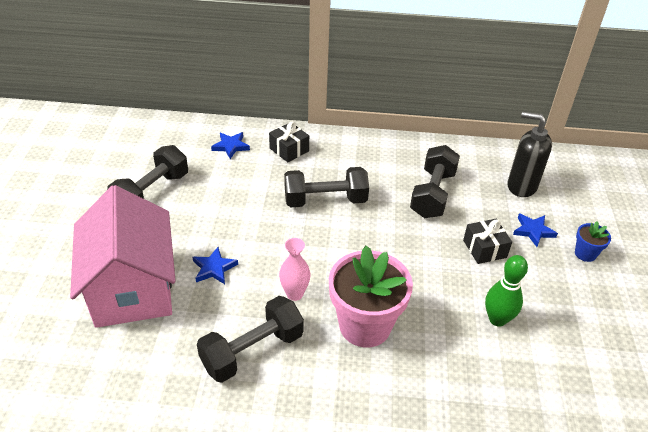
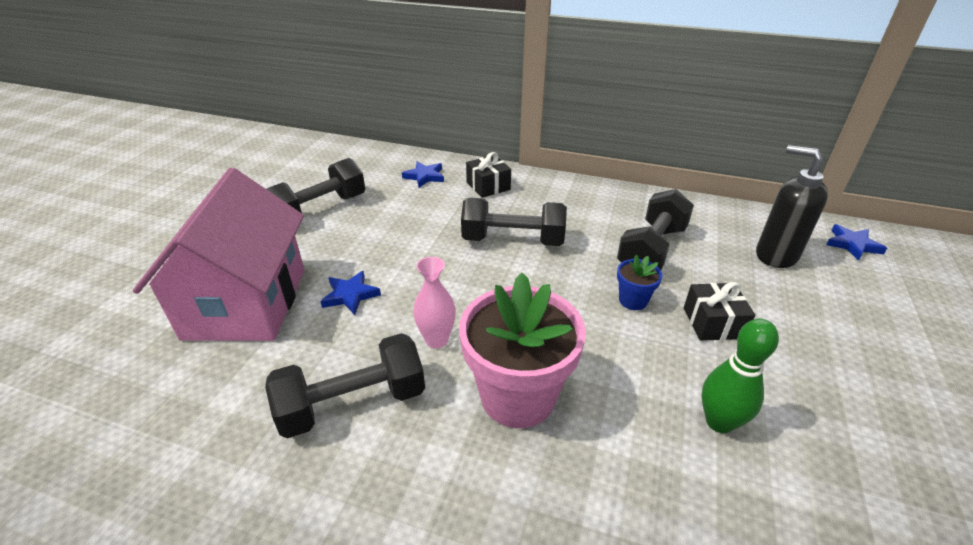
camera: 15 degrees right, 5 degrees down
blue star [513,213,558,247] -> blue star moved to [826,224,887,261]
blue flower pot [575,221,611,262] -> blue flower pot moved to [617,255,662,310]

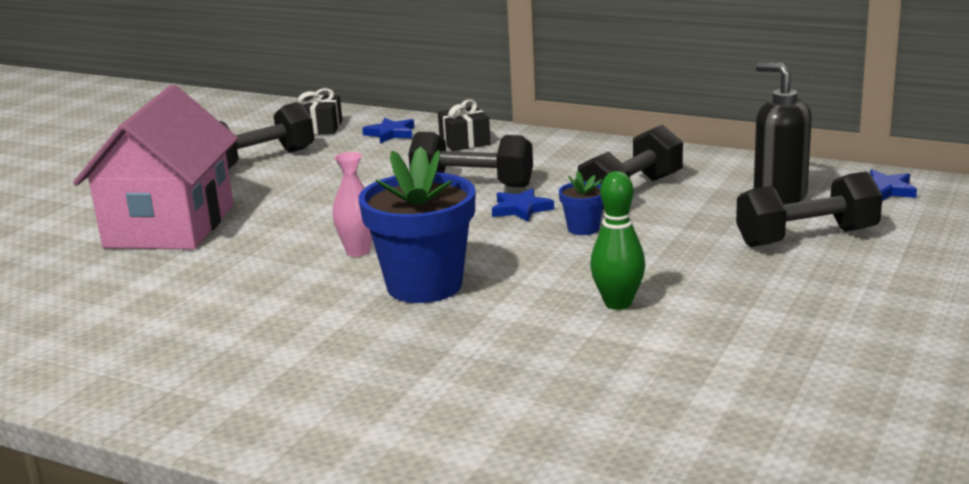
camera: 10 degrees right, 15 degrees down
black dumbbell [265,333,425,438] -> black dumbbell moved to [736,171,883,247]
blue star [320,271,381,315] -> blue star moved to [492,188,554,222]
pink flower pot [459,273,586,428] -> blue flower pot [359,146,476,303]
black gift [684,282,755,341] -> black gift moved to [298,88,342,135]

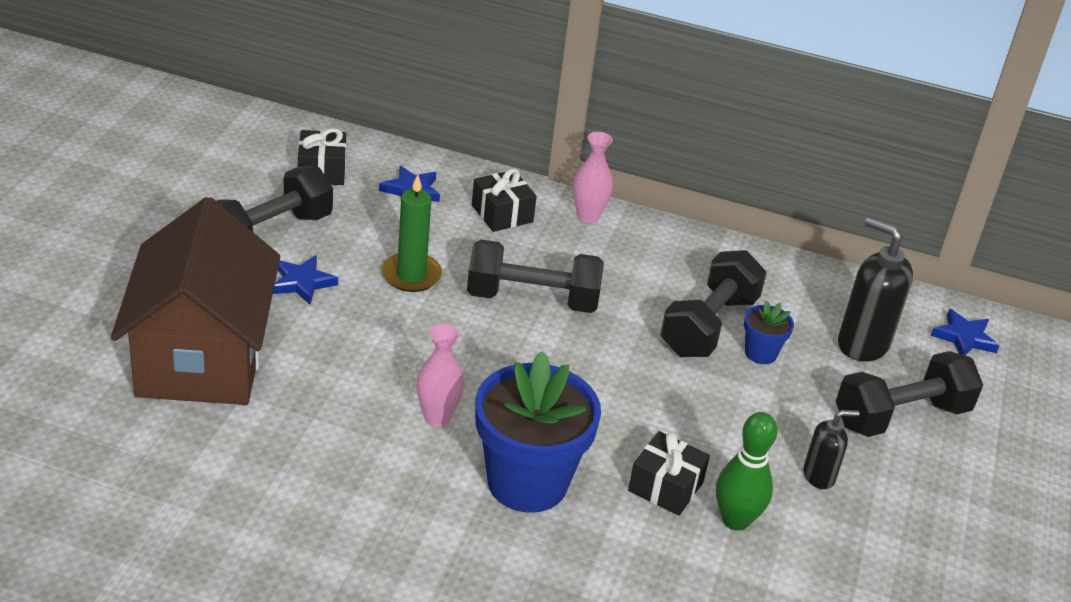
camera: 15 degrees left, 15 degrees up
pink house [73,85,238,250] -> brown house [111,197,281,405]
blue star [492,188,554,222] -> blue star moved to [273,255,338,305]
blue flower pot [559,171,603,235] -> blue flower pot moved to [744,301,794,364]
none -> green candle [382,175,442,292]
none -> pink vase [573,132,613,223]
none -> black gift [628,431,710,516]
none -> black soap dispenser [803,410,859,489]

